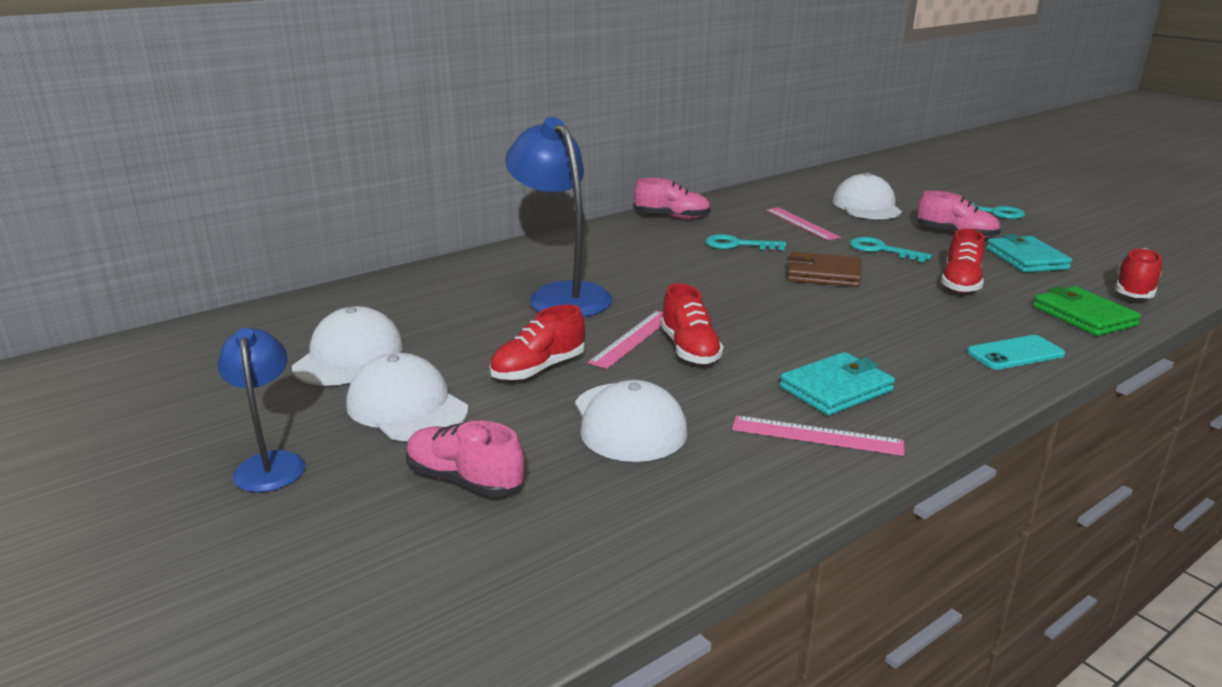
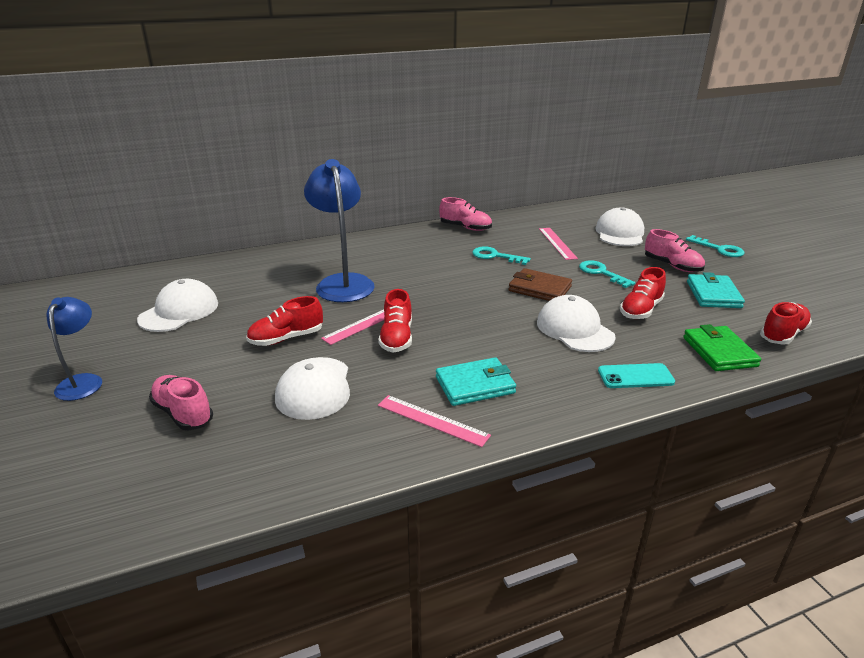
camera: 15 degrees right, 5 degrees up
white cap [346,353,468,441] -> white cap moved to [537,295,616,352]

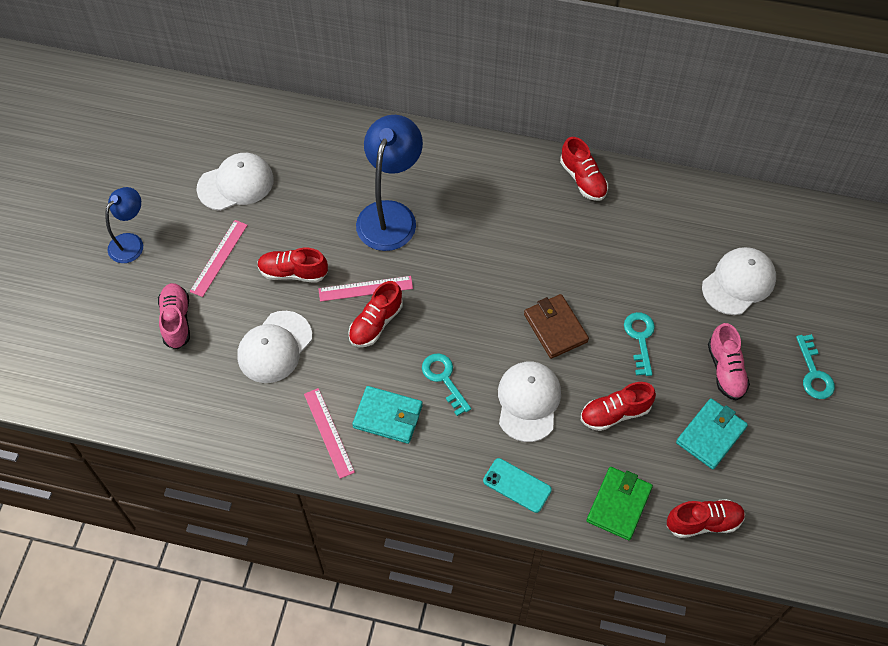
camera: 35 degrees right, 30 degrees up
pink shoe [439,197,492,231] -> red shoe [560,137,608,201]
turquoise key [472,246,531,265] -> turquoise key moved to [422,354,471,416]
pink ruler [539,228,578,260] -> pink ruler moved to [190,220,247,297]

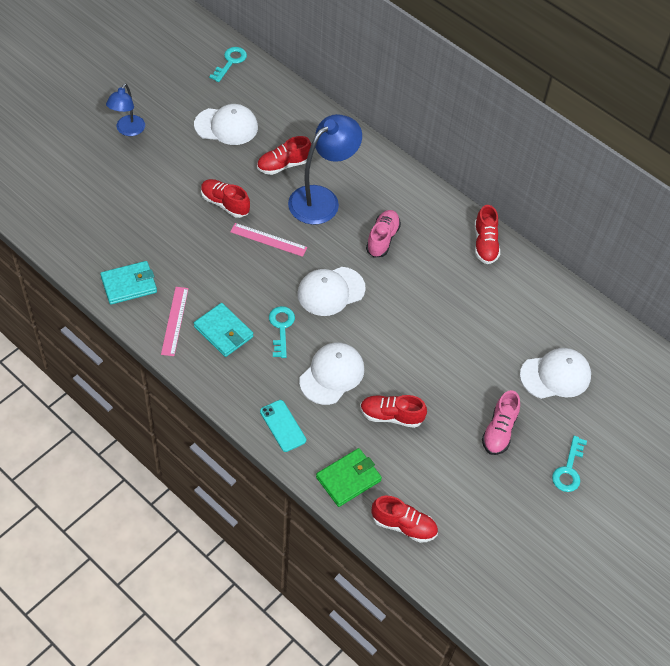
camera: 25 degrees right, 5 degrees down
blue lamp [105,187,143,263] -> blue lamp turned 135 degrees clockwise [106,83,145,136]
pink shoe [158,283,190,349] -> pink shoe moved to [366,210,401,258]
pink ruler [190,220,247,297] -> none
white cap [237,311,312,383] -> white cap moved to [297,267,366,316]
red shoe [348,281,403,347] -> red shoe moved to [257,136,311,175]
brown wallet [524,294,589,359] -> none
turquoise key [624,312,655,376] -> turquoise key moved to [209,47,247,82]
turquoise wallet [676,398,748,469] -> turquoise wallet moved to [100,261,157,305]

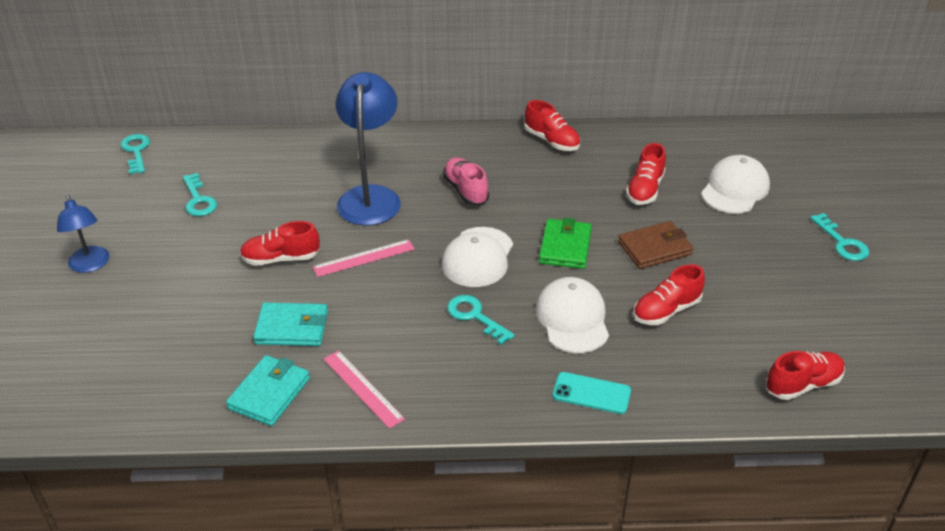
camera: 40 degrees left, 15 degrees down
white cap [194,104,258,145] -> turquoise key [183,173,217,216]
turquoise wallet [194,303,253,357] -> turquoise wallet moved to [253,302,328,346]
red shoe [257,136,311,175] -> red shoe moved to [626,143,666,205]
green wallet [316,448,382,507] -> green wallet moved to [539,218,592,269]
pink shoe [482,390,520,455] -> none
none -> brown wallet [618,221,693,269]

